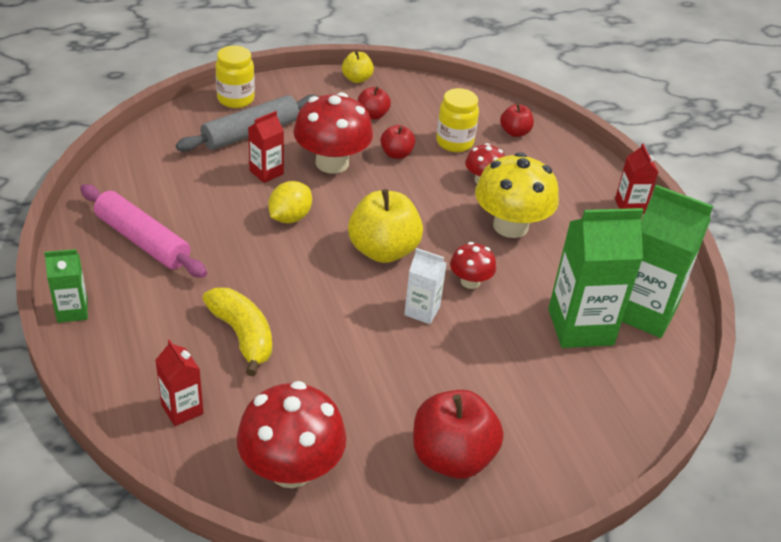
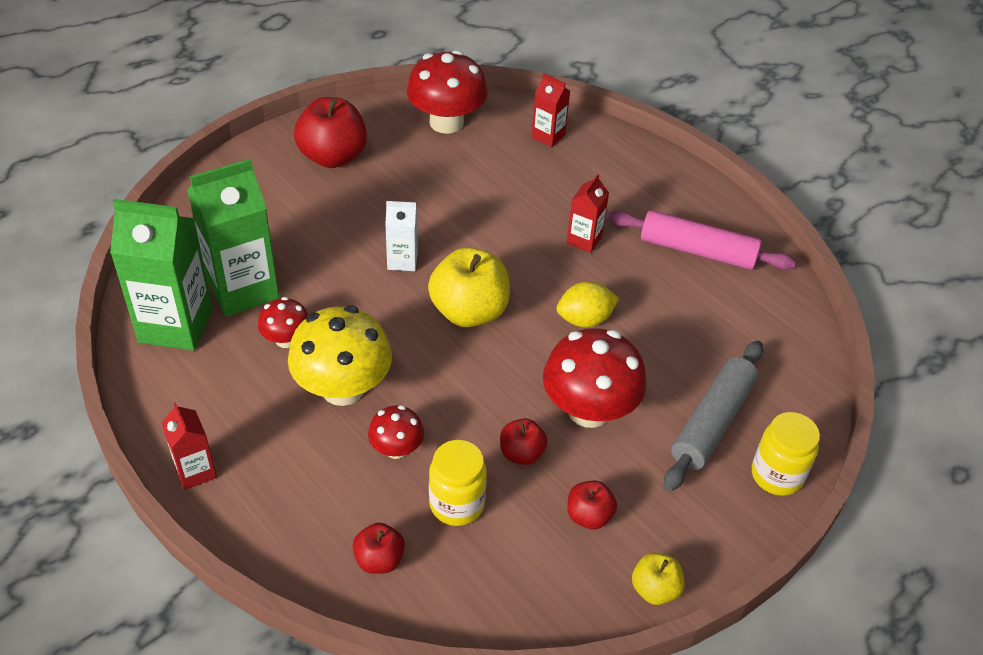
camera: 160 degrees right, 5 degrees up
green carton [44,249,88,323] -> none
yellow banana [203,288,272,376] -> none
red carton [248,111,284,183] -> red carton moved to [567,174,609,253]
yellow lemon [268,181,312,223] -> yellow lemon turned 60 degrees clockwise [556,281,619,327]
red mushroom [450,242,496,289] -> red mushroom moved to [258,297,308,348]

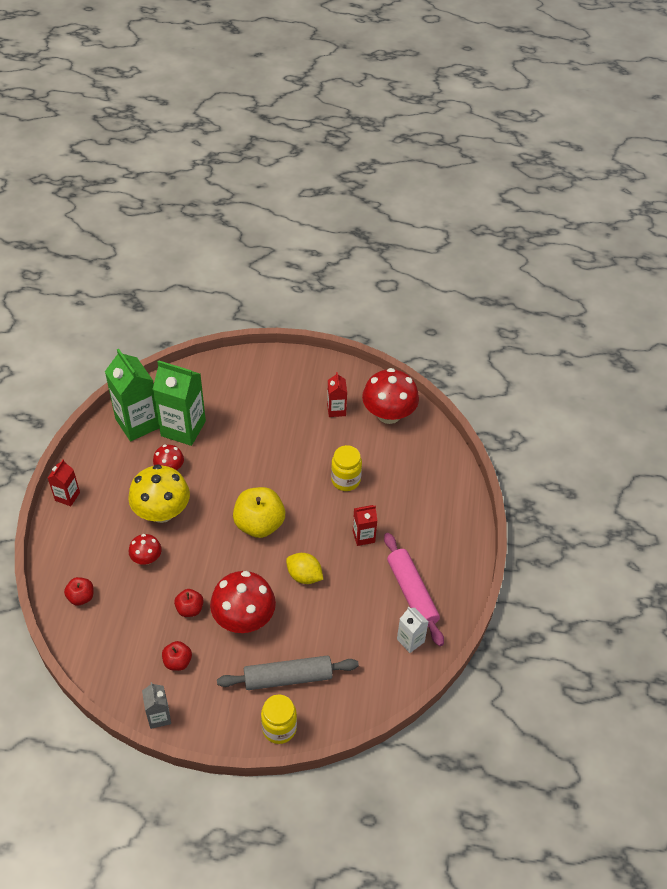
camera: 50 degrees right, 5 degrees up
red apple [294,97,367,168] -> none
white carton [385,201,418,271] -> white carton moved to [397,607,428,653]
yellow jar [429,440,487,526] -> yellow jar moved to [331,445,362,491]
red carton [531,74,570,147] -> red carton moved to [327,372,347,417]
yellow apple [632,553,685,605] -> grey carton [142,682,171,729]

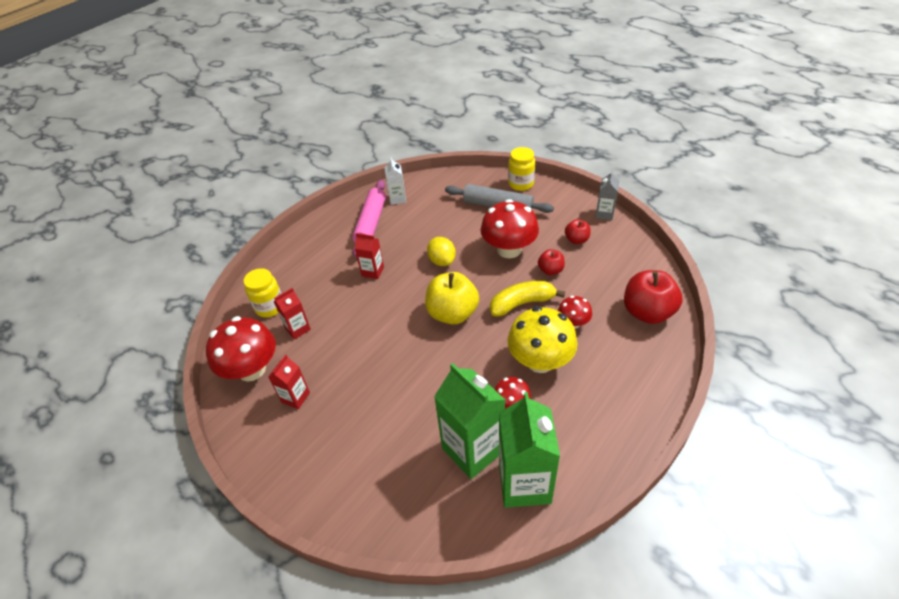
camera: 145 degrees left, 5 degrees down
red carton [48,459,80,506] -> red carton moved to [274,288,311,340]
red apple [64,577,93,606] -> red apple [624,270,683,324], size x1.90
yellow jar [331,445,362,491] -> yellow jar moved to [244,268,282,318]
none -> yellow banana [490,281,565,316]

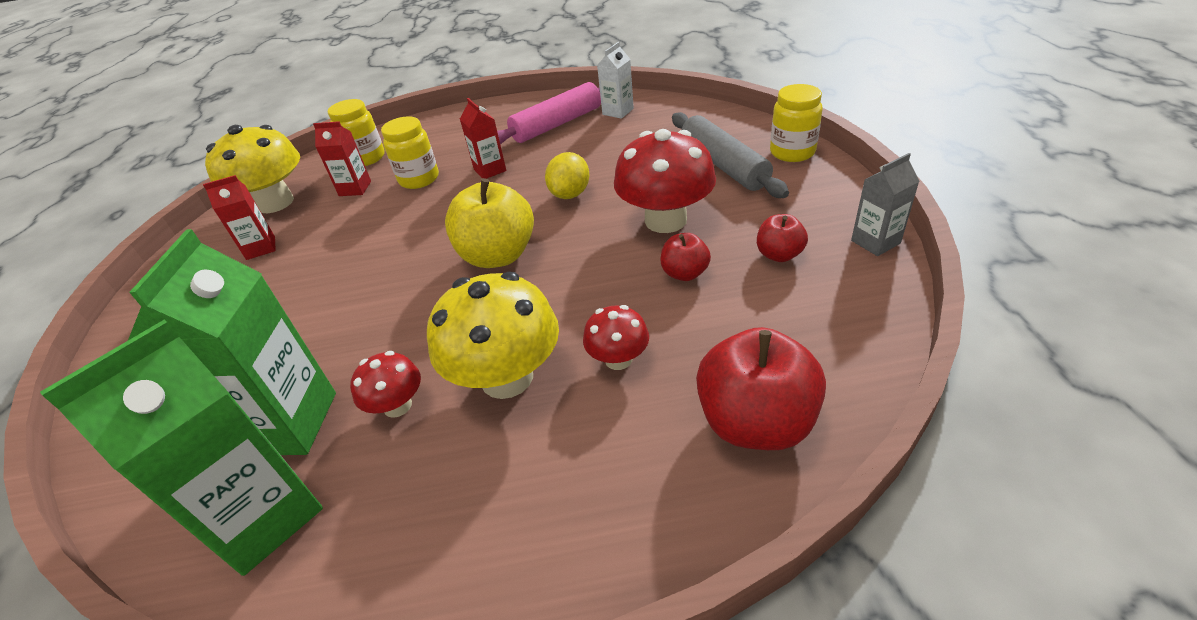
camera: 45 degrees right, 5 degrees down
red mushroom [206,316,276,382] -> yellow mushroom [205,125,300,213]
yellow banana [490,281,565,316] -> none
none -> yellow jar [381,116,439,189]

